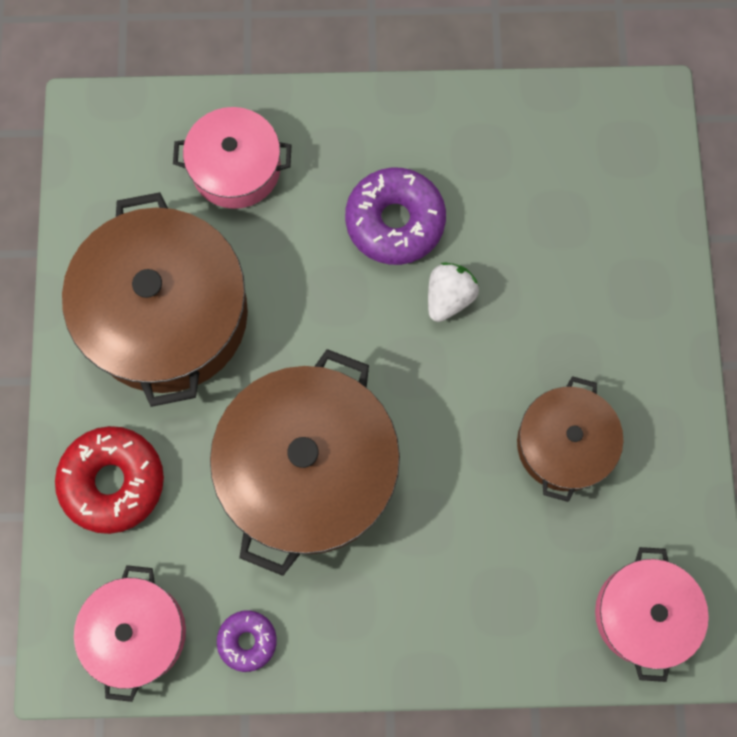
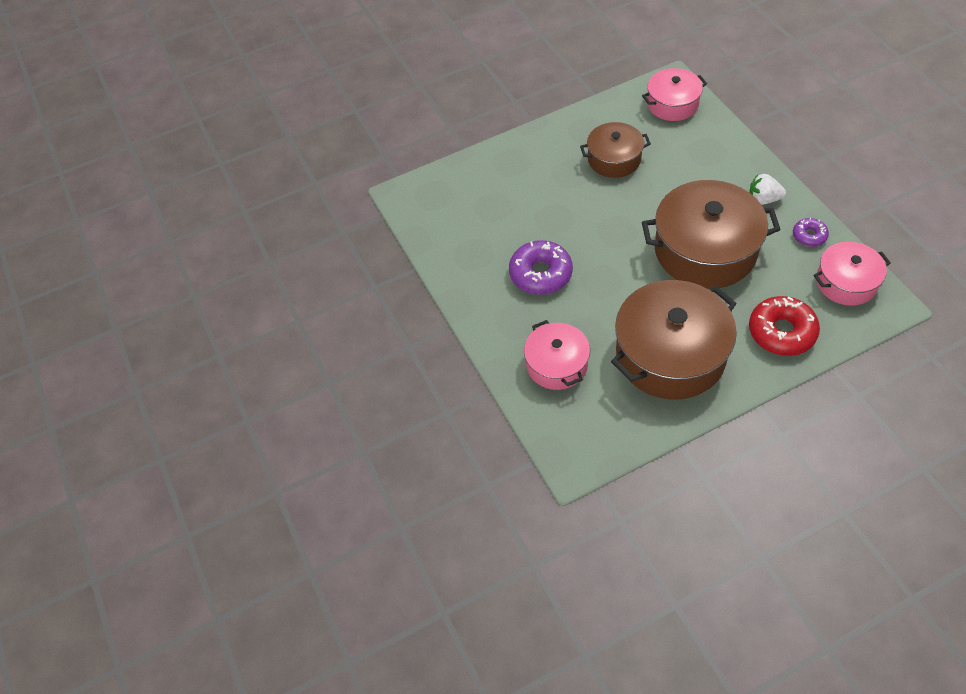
camera: 110 degrees left, 20 degrees down
white strawberry [428,262,479,322] -> white strawberry moved to [749,174,786,205]

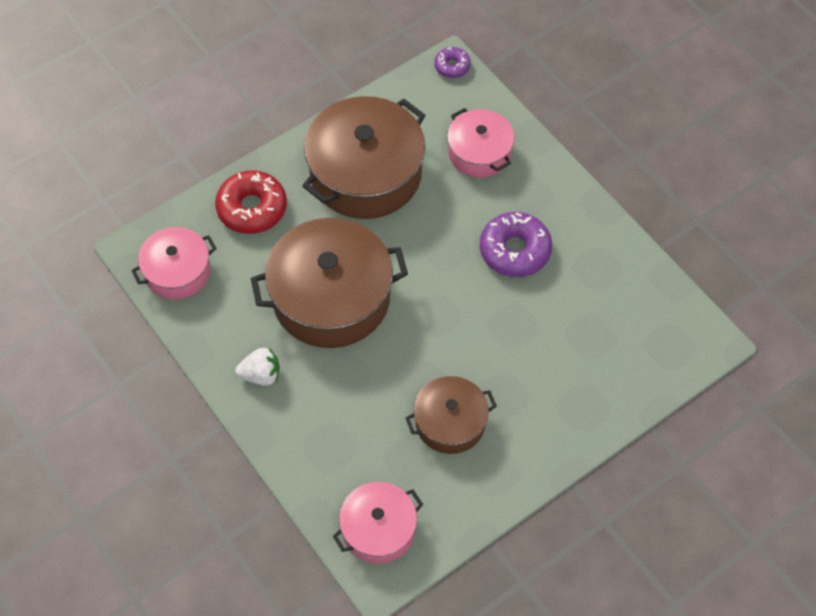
camera: 165 degrees right, 5 degrees up
purple donut [793,218,829,247] -> purple donut moved to [434,47,471,78]

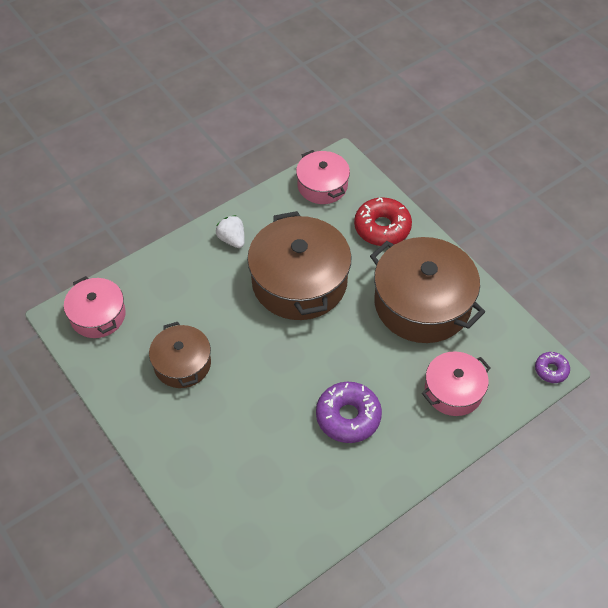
camera: 90 degrees right, 5 degrees down
white strawberry [235,348,280,386] -> white strawberry turned 150 degrees clockwise [216,215,245,248]

